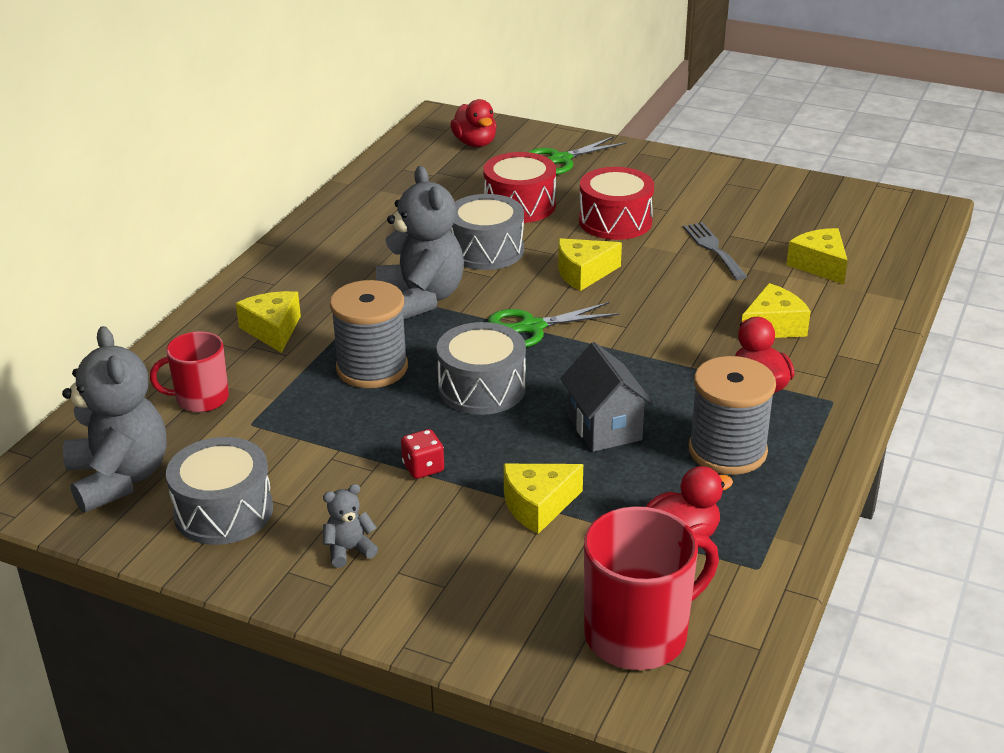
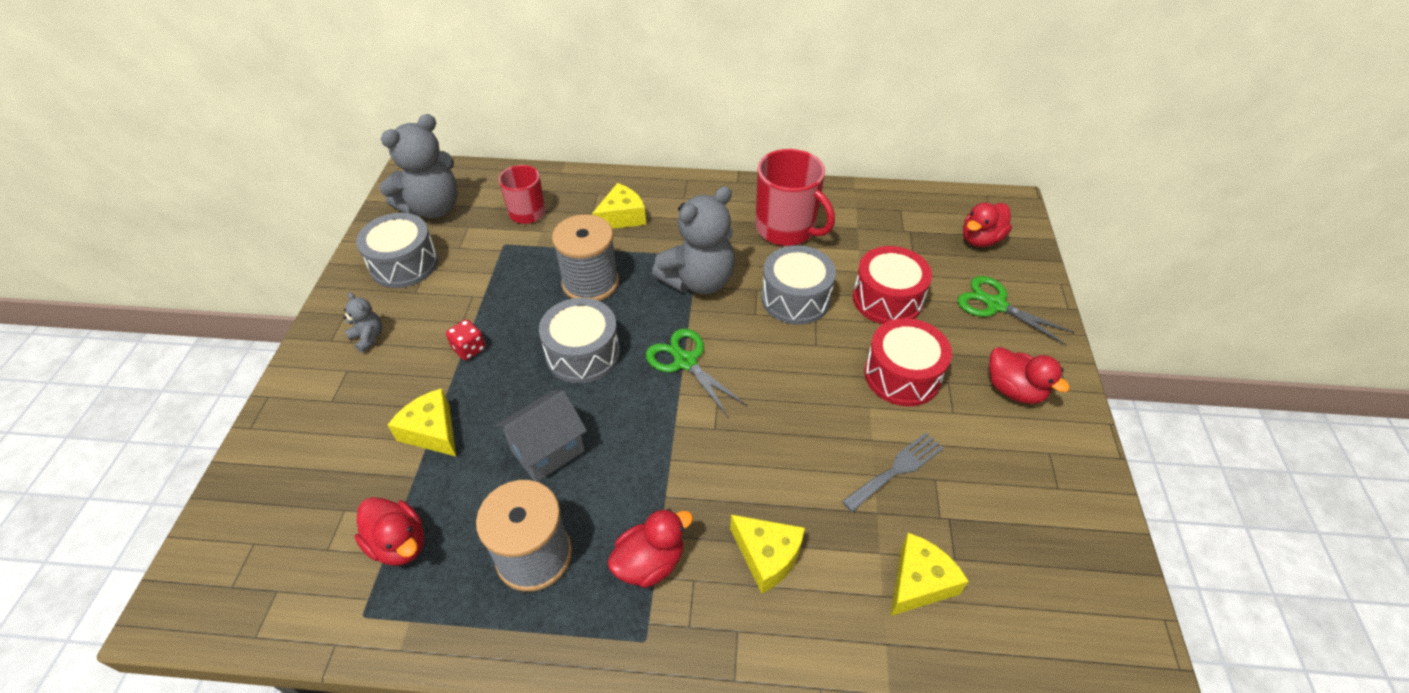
camera: 70 degrees right, 15 degrees up
yellow cheese [558,238,622,291] -> none
red mug [584,506,719,670] -> red mug moved to [756,149,835,246]
none -> red duck [989,347,1070,404]

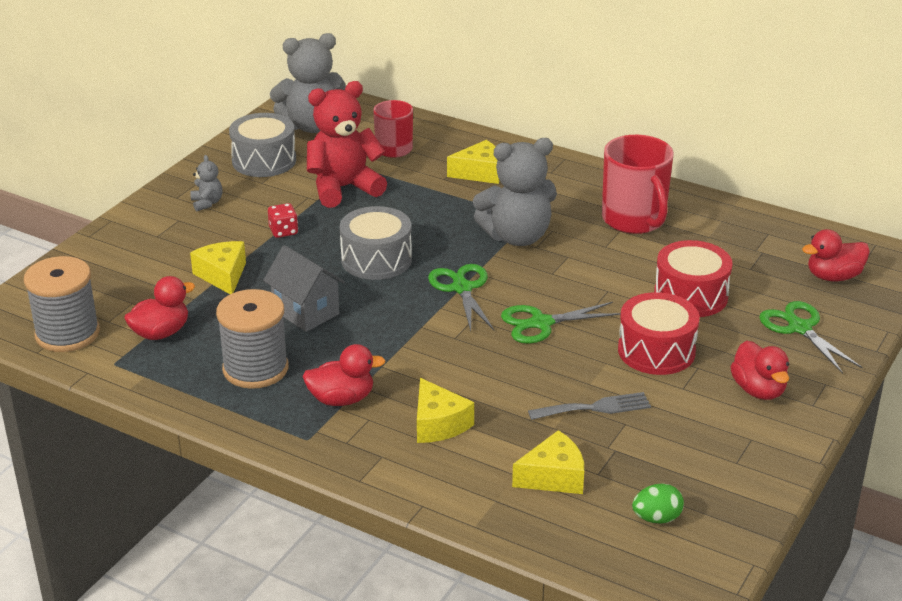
camera: 25 degrees right, 15 degrees down
red duck [355,497,424,566] -> red duck turned 105 degrees counterclockwise [124,276,195,340]
grey house [496,390,587,482] -> grey house turned 60 degrees clockwise [263,245,345,332]
grey spool [552,214,619,301] -> grey spool moved to [24,256,100,352]
grey drum [761,245,836,325] -> none
none -> red teddy bear [307,81,387,208]
none -> green scissors [501,302,621,344]
none -> green egg [632,484,684,523]

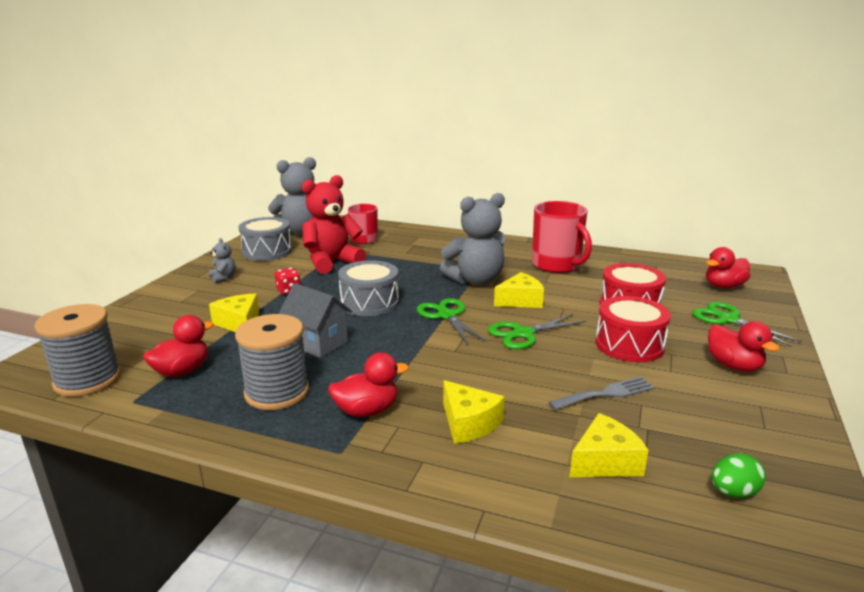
camera: 10 degrees left, 10 degrees down
yellow cheese [447,140,500,184] -> yellow cheese moved to [494,272,544,308]

